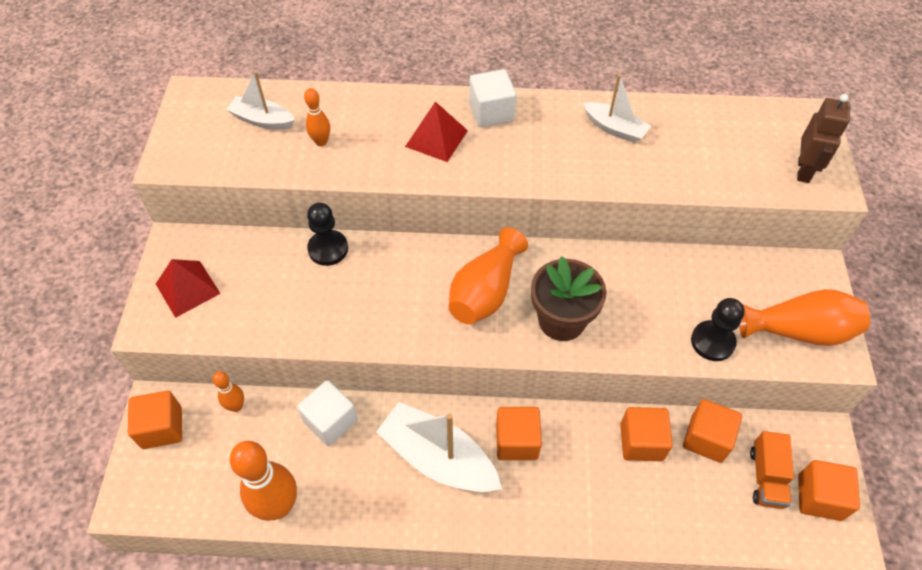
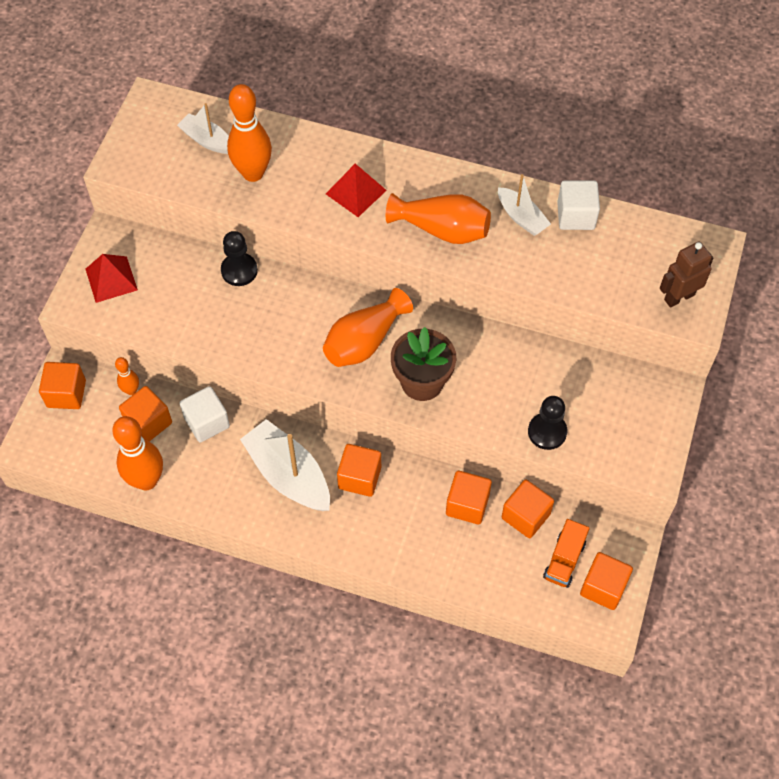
camera: 15 degrees right, 5 degrees up
orange bowling pin [304,88,330,146] -> orange bowling pin [227,84,272,182], size x1.99
white cube [469,69,516,127] -> white cube moved to [557,180,600,230]
orange vase [739,289,870,346] -> orange vase moved to [386,193,491,244]
brown robot [797,94,850,183] -> brown robot turned 150 degrees counterclockwise [660,241,714,307]
none -> orange cube [119,386,172,442]

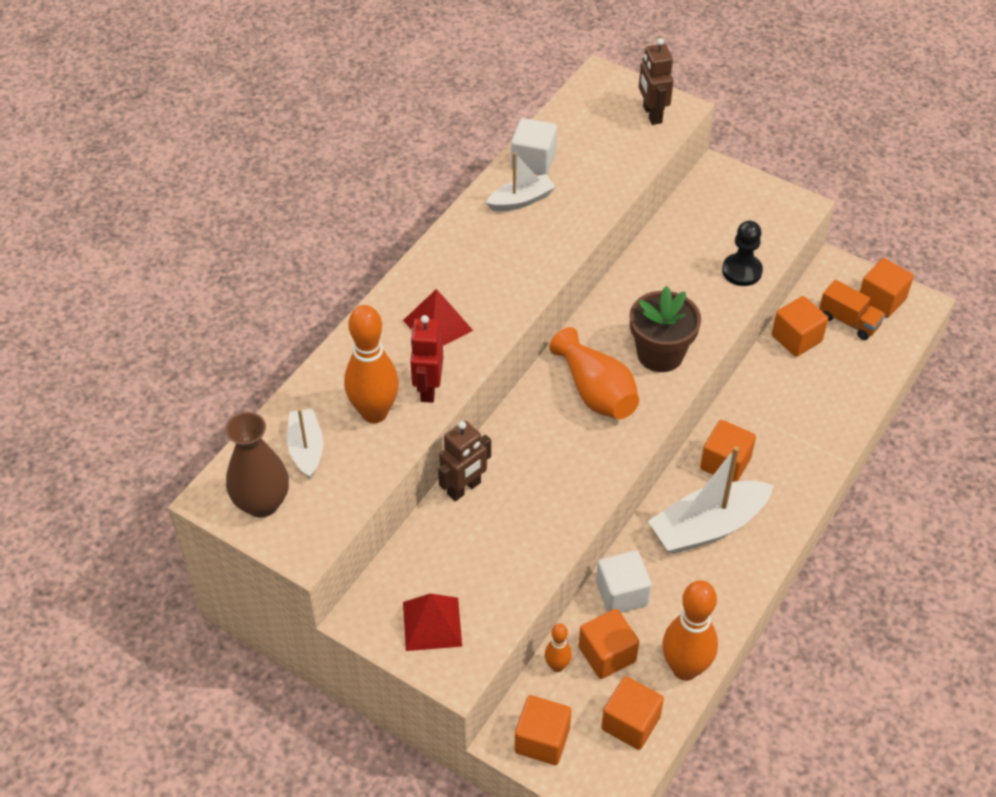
camera: 75 degrees left, 10 degrees down
white boat [177,103,229,154] -> white boat turned 120 degrees clockwise [287,409,323,479]
black pawn [221,231,258,286] -> brown robot [438,421,491,501]
orange vase [386,193,491,244] -> none
orange cube [446,471,492,524] -> orange cube moved to [601,676,664,750]
none -> brown vase [225,412,289,518]
none -> red robot [410,315,443,403]

